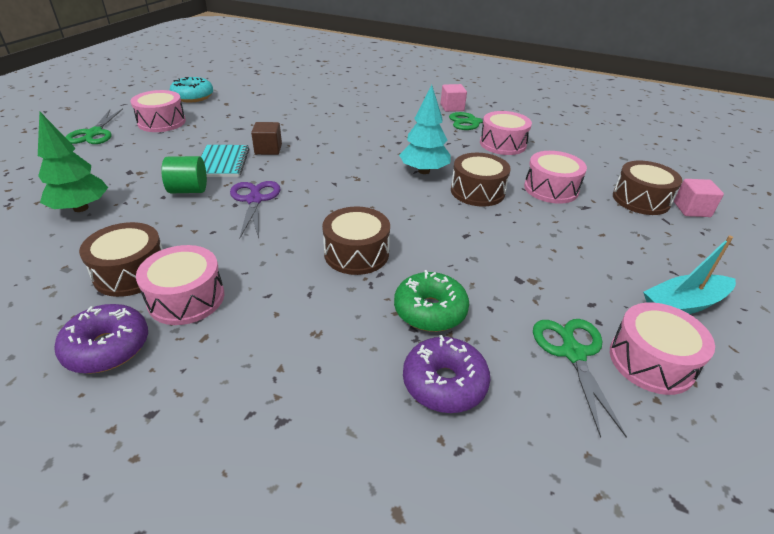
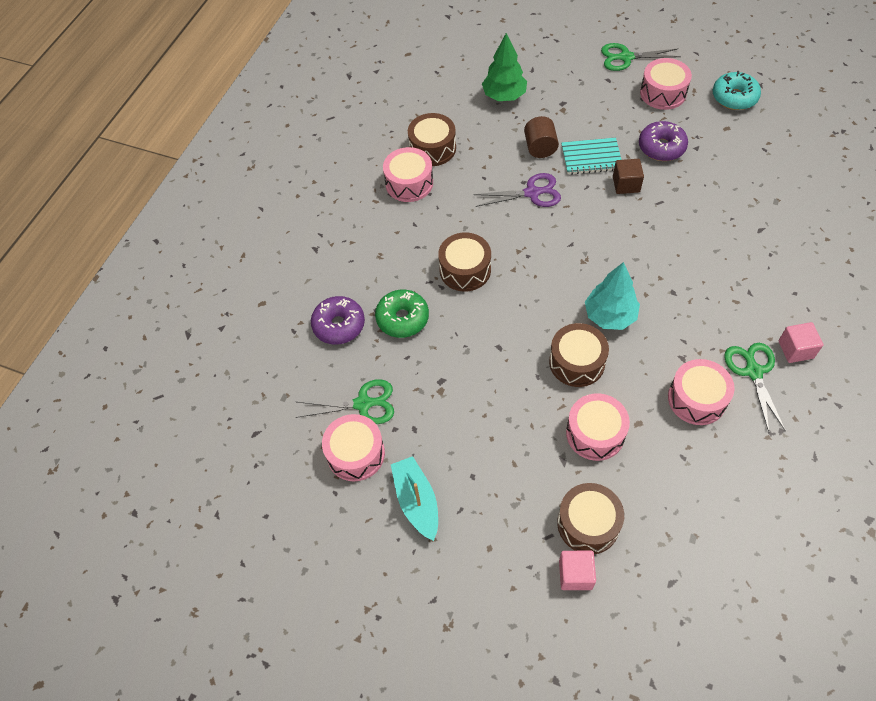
camera: 95 degrees right, 20 degrees up
purple donut [54,304,148,374] -> purple donut moved to [639,121,688,161]
green cylinder [161,156,207,193] -> brown cylinder [524,116,559,158]

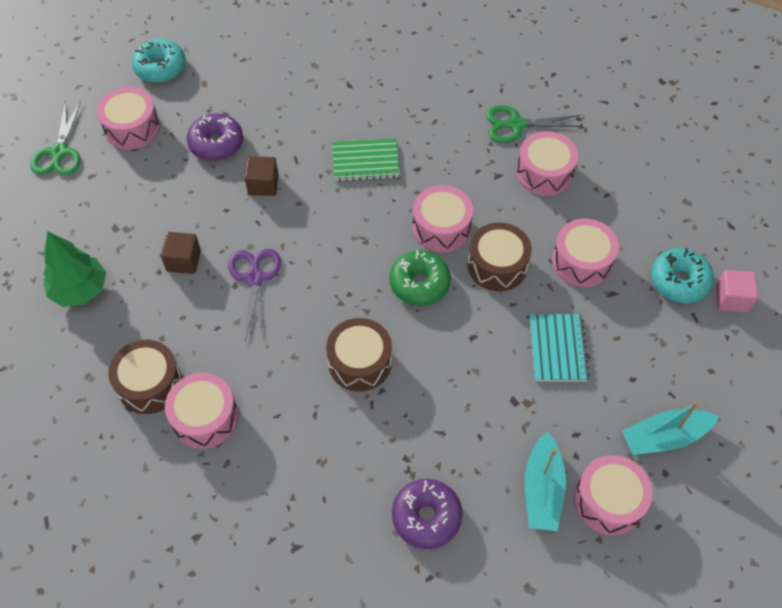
camera: 90 degrees left, 0 degrees up
green scissors [296,379,394,424] -> turquoise boat [525,431,566,531]
green donut [375,290,429,338] -> green donut moved to [389,250,451,306]
brown cylinder [524,116,559,158] -> brown cube [161,232,201,274]
brown drum [557,483,624,554] -> turquoise donut [651,248,714,304]
turquoise notebook [561,138,622,175] -> turquoise notebook moved to [530,314,590,382]
turquoise tree [585,262,640,330] -> pink drum [412,185,473,252]
pink cube [778,322,823,363] -> none
none -> green notebook [332,138,400,182]

